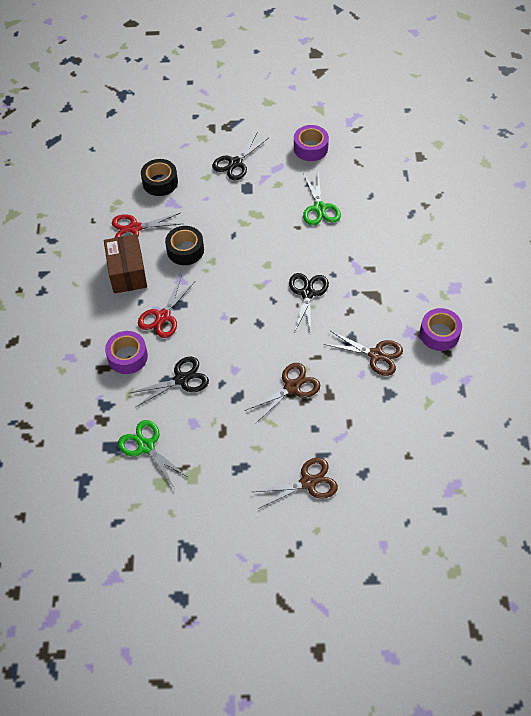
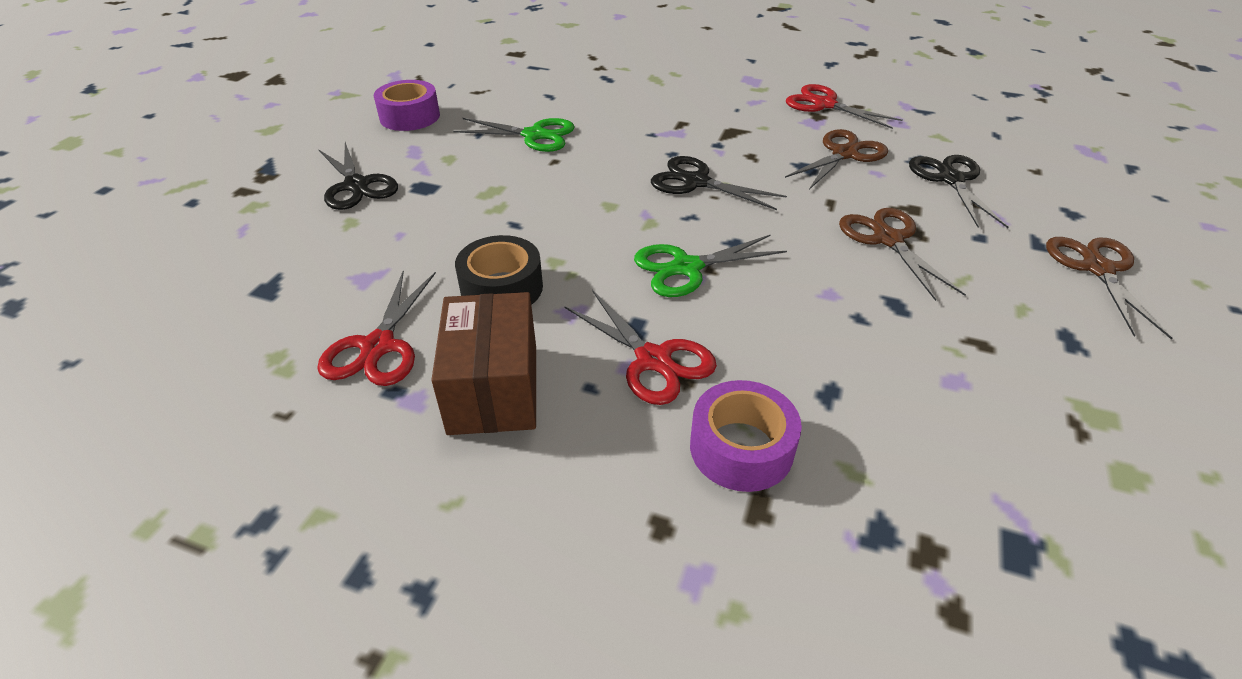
camera: 70 degrees left, 15 degrees down
brown box [104,234,147,294] -> brown box turned 75 degrees clockwise [431,292,536,435]
green scissors [118,420,189,489] -> green scissors moved to [634,235,787,297]
black scissors [130,356,209,407] -> black scissors moved to [909,155,1008,228]
black tape [141,159,178,196] -> none
purple tape [420,308,462,351] -> red scissors [786,84,903,129]

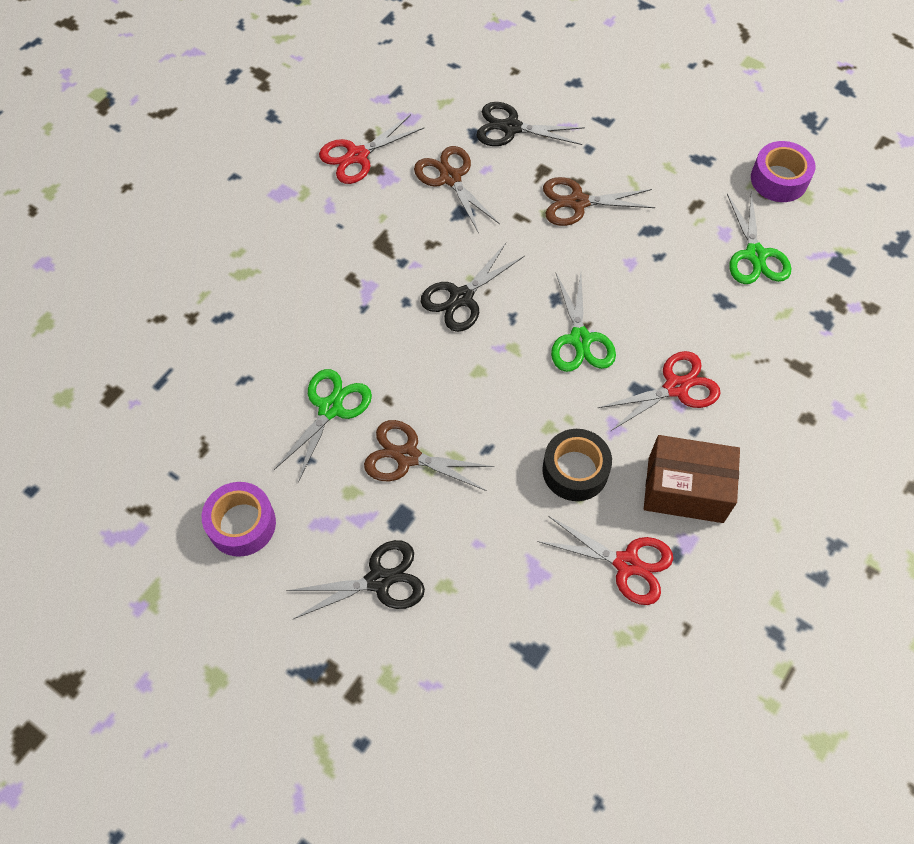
camera: 75 degrees left, 20 degrees up
purple tape [690,380,802,492] -> purple tape moved to [751,141,815,202]
brown scissors [1046,237,1172,340] -> brown scissors moved to [364,420,495,491]
none -> green scissors [727,191,791,284]

